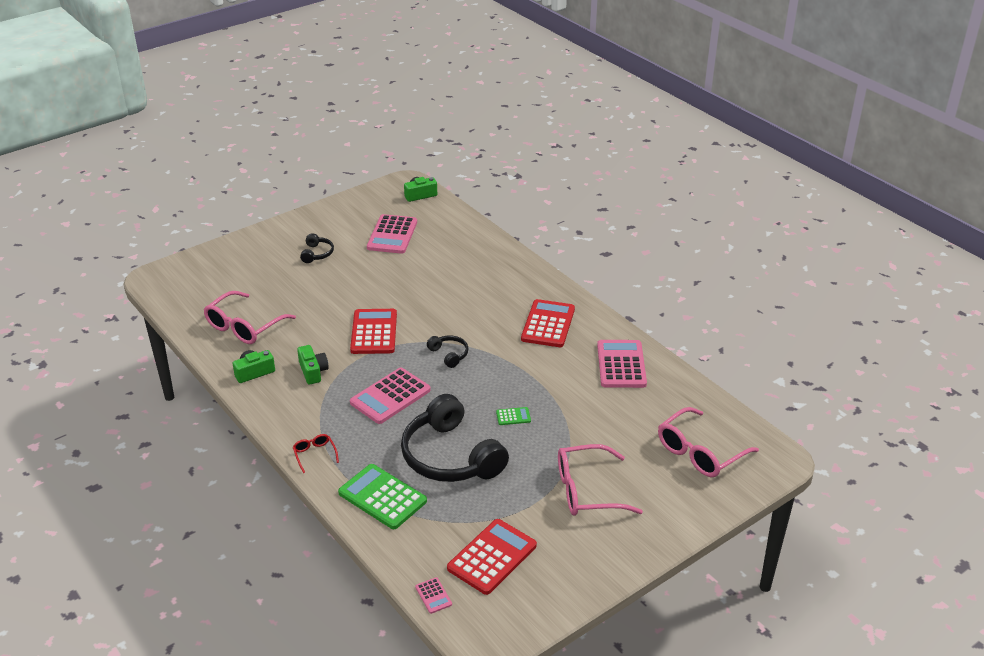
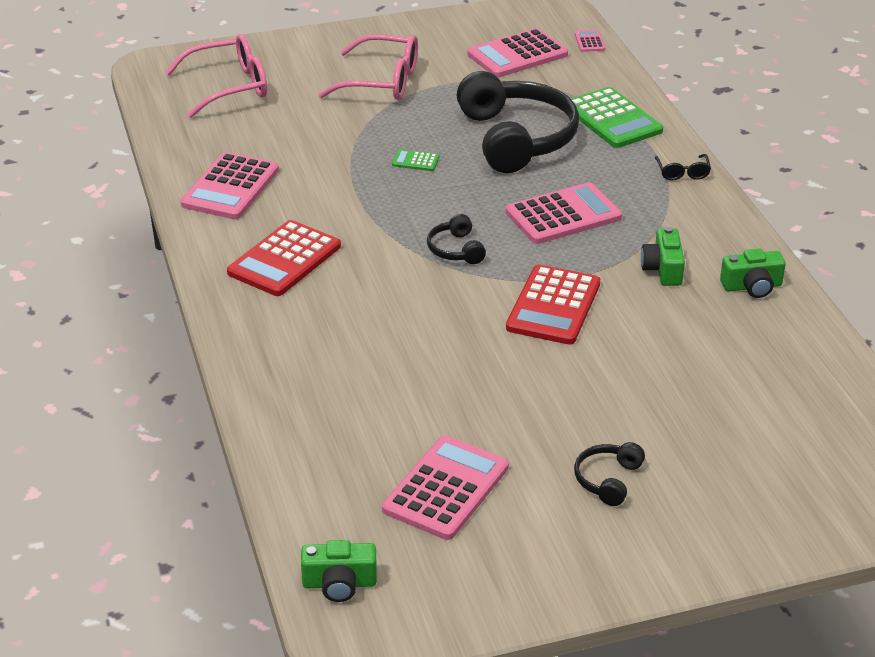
camera: 160 degrees left, 0 degrees up
pink glasses [204,291,296,344] -> none
red glasses [293,434,339,473] -> black glasses [655,154,711,181]
red calculator [447,519,537,595] -> pink calculator [467,28,568,77]

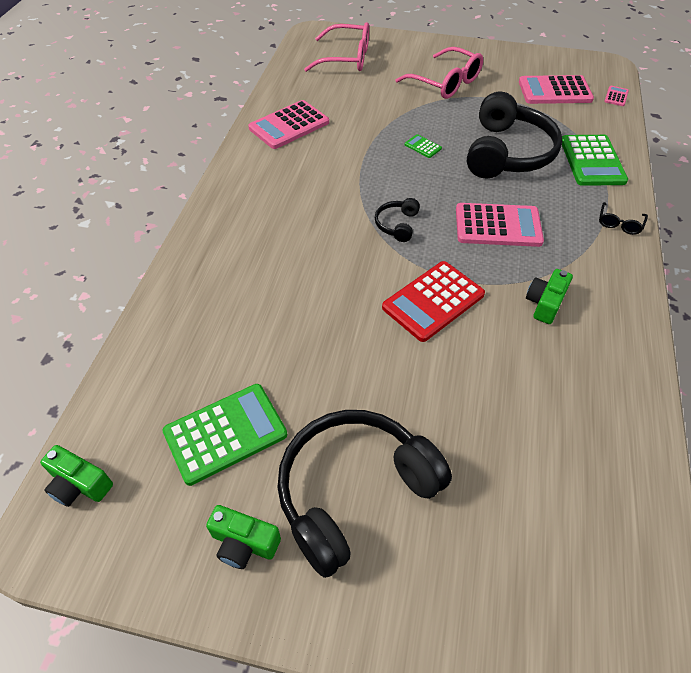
camera: 30 degrees right, 15 degrees up
red calculator [227,220,341,296] -> none
pink calculator [382,435,509,540] -> green calculator [162,384,287,486]
black headphones [574,442,645,506] -> black headphones [277,410,452,578], size x2.30
green camera [720,249,786,298] -> green camera moved to [206,505,281,569]

